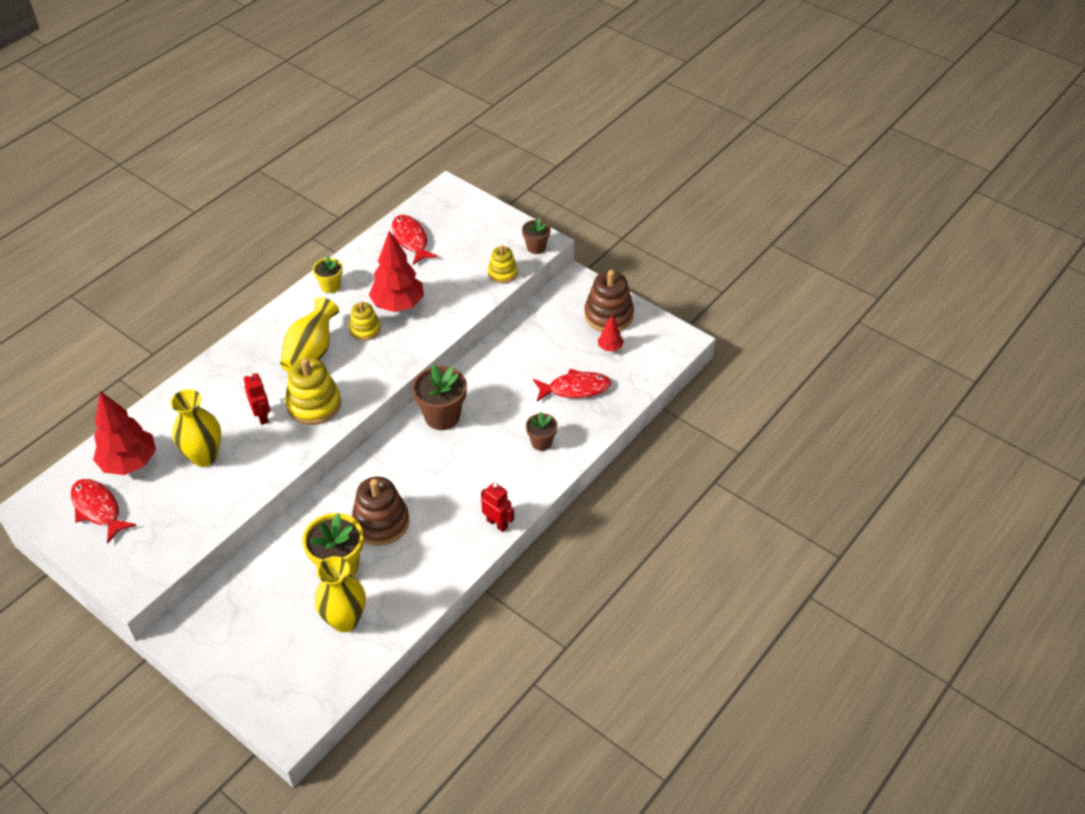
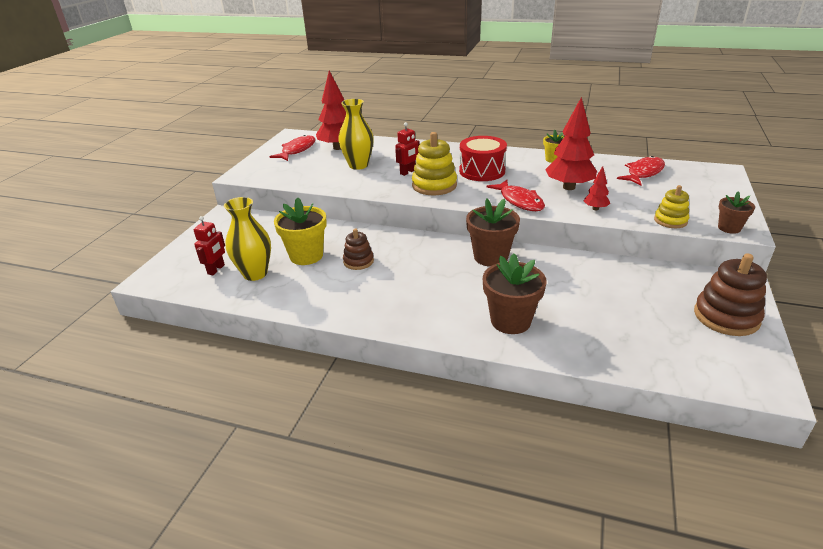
camera: 70 degrees right, 15 degrees down
yellow vase [280,297,339,373] -> red drum [459,136,507,181]
yellow stacking toy [349,302,381,341] -> none
brown stacking toy [352,476,409,546] -> brown stacking toy [343,229,374,270], size x0.61
red robot [481,482,514,532] -> red robot moved to [193,216,225,275]
brown flower pot [526,412,558,451] -> brown flower pot [483,253,547,334], size x1.73
red fish [533,369,611,401] -> red fish moved to [486,180,545,211]
red tree [598,315,624,352] -> red tree moved to [584,166,610,210]

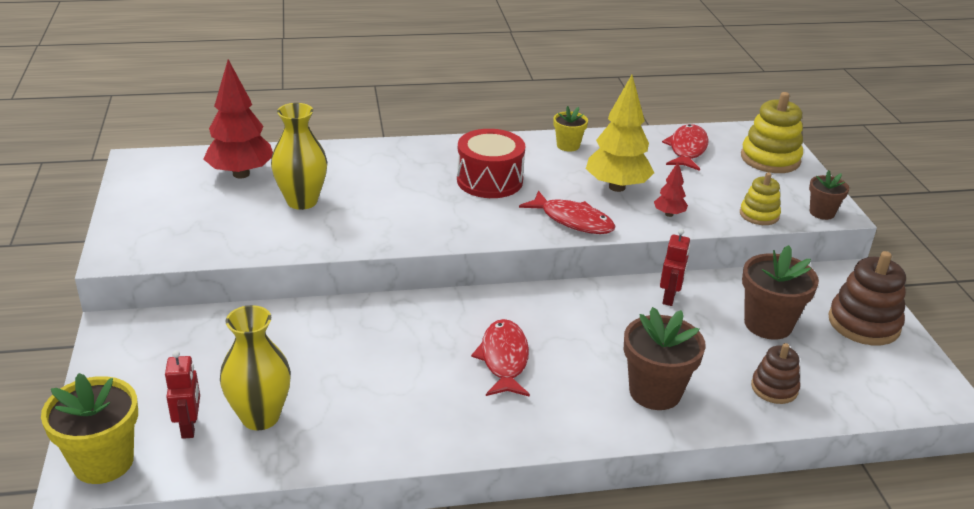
camera: 30 degrees left, 0 degrees up
red fish [269,135,316,161] -> red fish moved to [471,319,530,397]
yellow flower pot [274,197,327,265] -> yellow flower pot moved to [41,373,138,484]
brown stacking toy [343,229,374,270] -> brown stacking toy moved to [751,343,800,404]
red robot [395,122,420,176] -> red robot moved to [660,229,690,306]
yellow stacking toy [412,132,457,195] -> yellow stacking toy moved to [741,92,803,173]
brown flower pot [466,198,520,267] -> brown flower pot moved to [742,245,819,340]
red tree [545,97,597,190] -> yellow tree [586,75,654,192]

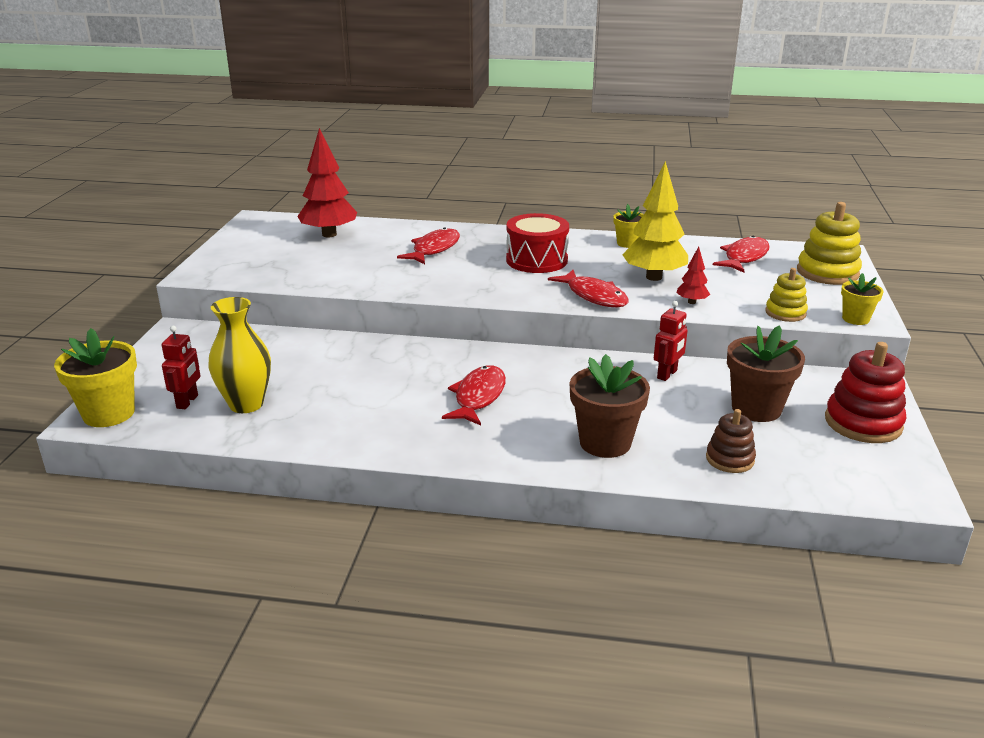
camera: 20 degrees right, 5 degrees down
yellow vase [271,103,327,210] -> none
brown flower pot [809,170,849,220] -> yellow flower pot [841,273,883,325]
brown stacking toy [829,251,906,345] -> red stacking toy [825,342,906,443]
none -> red fish [397,227,460,264]

